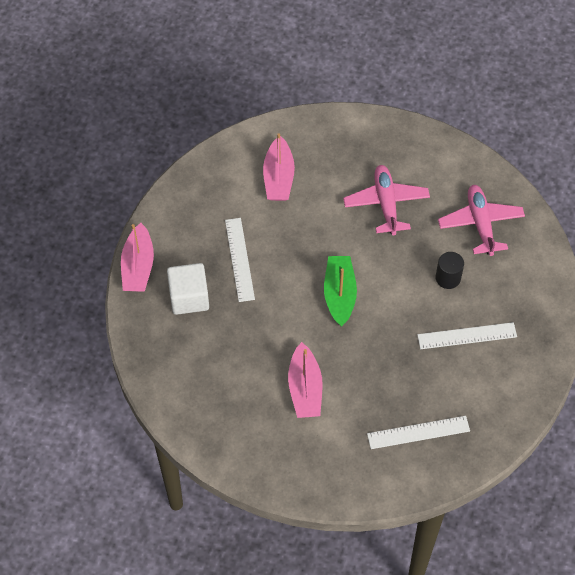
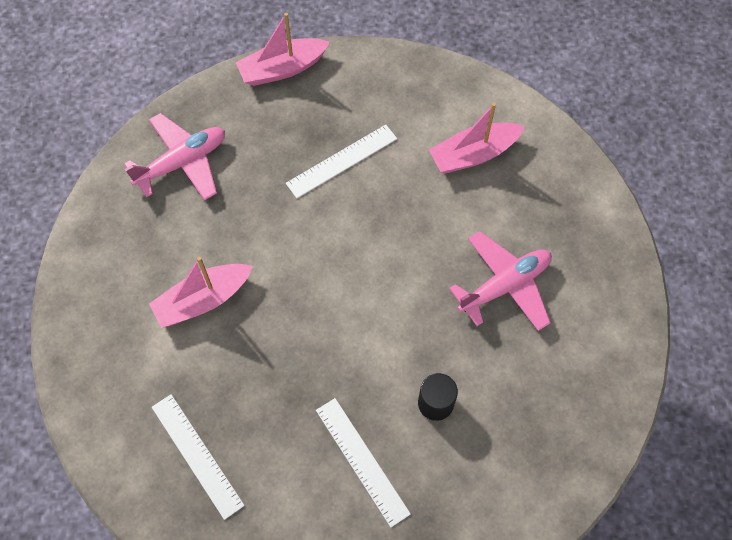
camera: 65 degrees right, 5 degrees up
white cube [167,263,209,315] -> none
green boat [324,256,357,327] -> none
pink plane [438,185,525,256] -> pink plane moved to [124,113,225,200]

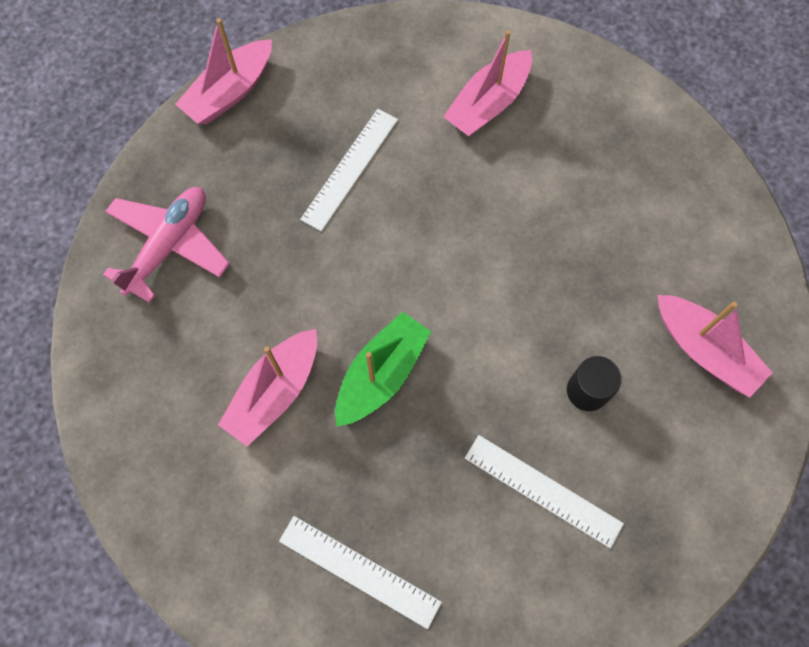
camera: 25 degrees left, 5 degrees up
pink plane [449,231,552,331] -> none
none -> green boat [335,312,431,427]
none -> pink boat [657,295,773,398]

